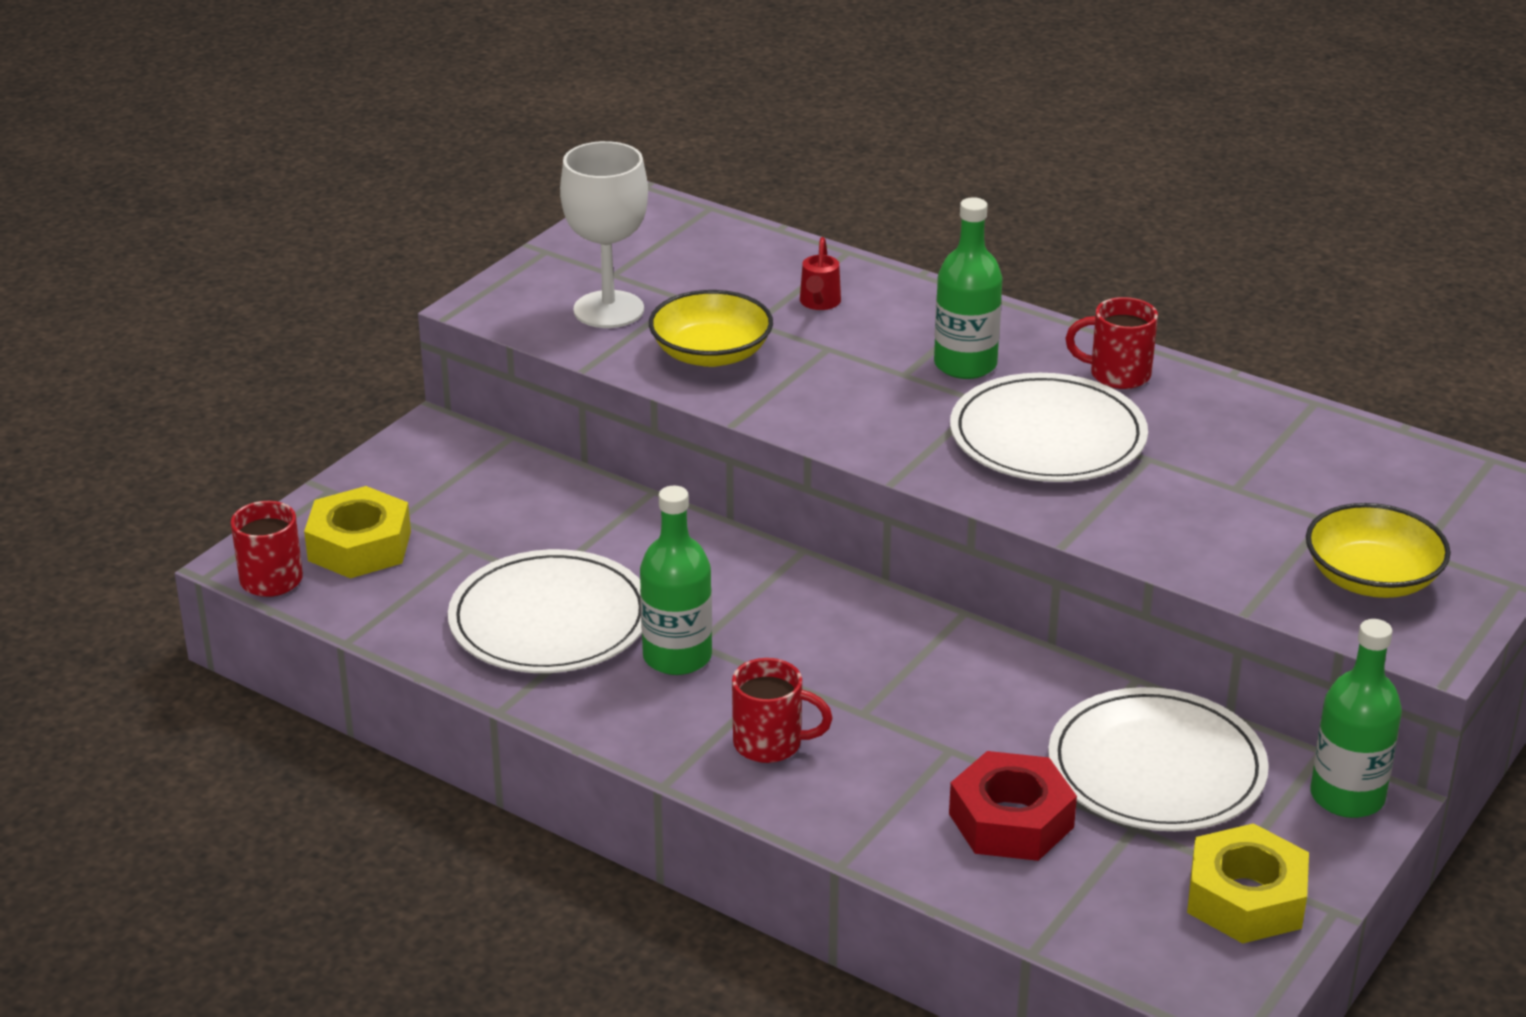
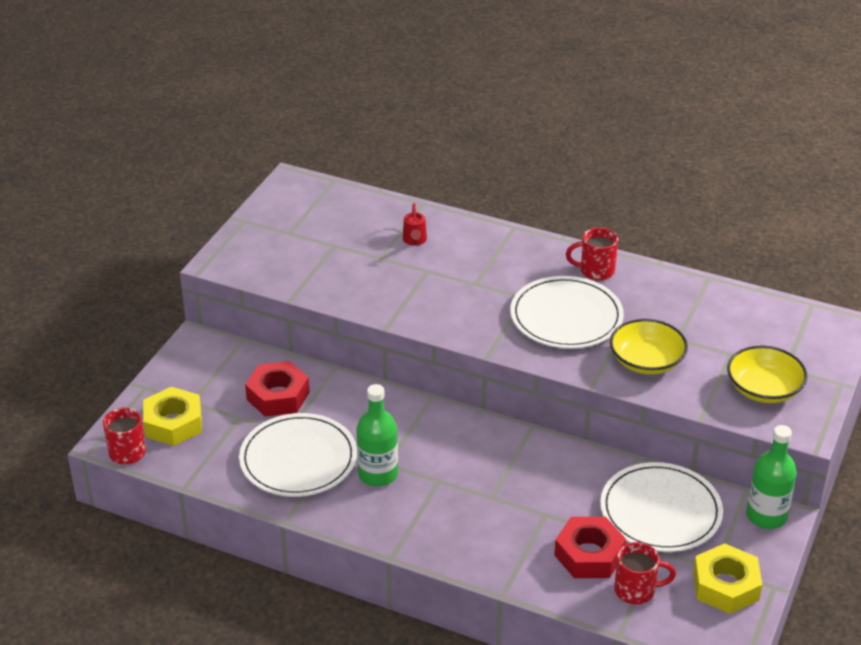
camera: 10 degrees left, 5 degrees up
white goblet [560,141,648,328] -> none
yellow bowl [649,290,773,367] -> yellow bowl moved to [610,319,688,375]
red mug [732,658,833,763] -> red mug moved to [614,542,676,604]
green bottle [934,197,1003,379] -> none
none -> red nut [245,361,310,417]

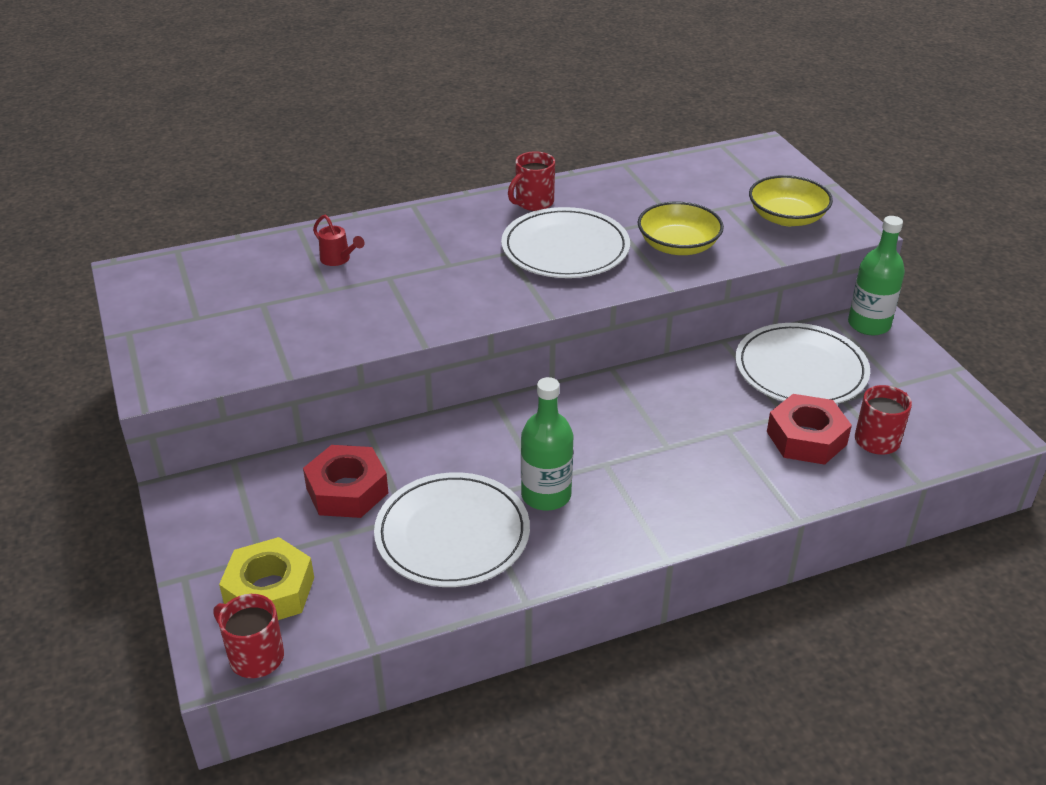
camera: 45 degrees left, 0 degrees up
yellow nut [693,543,762,614] -> none

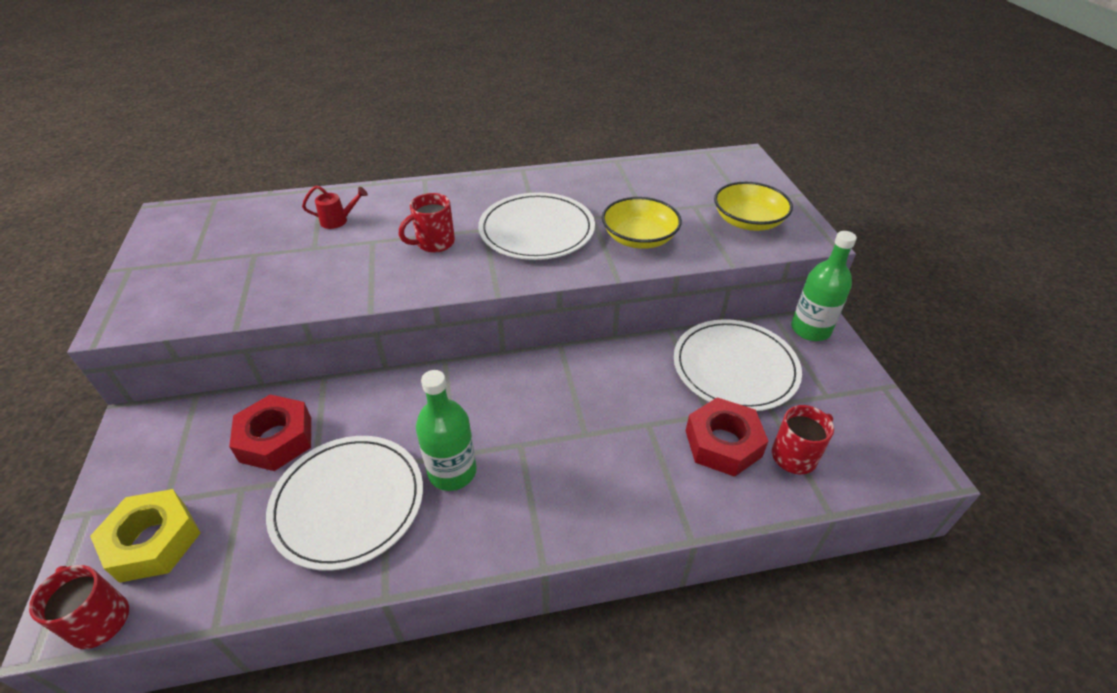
camera: 10 degrees right, 5 degrees up
red watering can [313,215,365,266] -> red watering can turned 60 degrees counterclockwise [302,185,368,229]
red mug [508,151,555,211] -> red mug moved to [399,193,455,253]

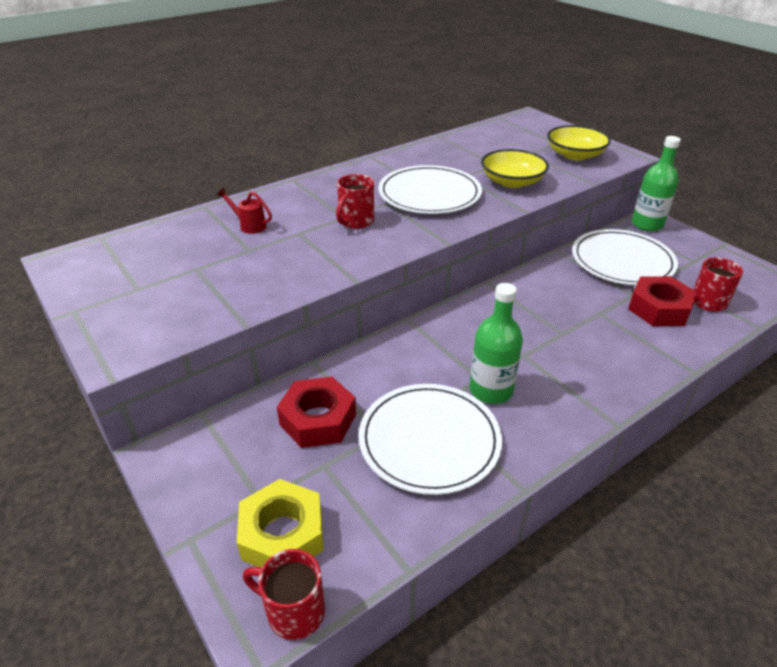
camera: 25 degrees left, 5 degrees down
red watering can [302,185,368,229] -> red watering can turned 120 degrees counterclockwise [217,188,272,234]

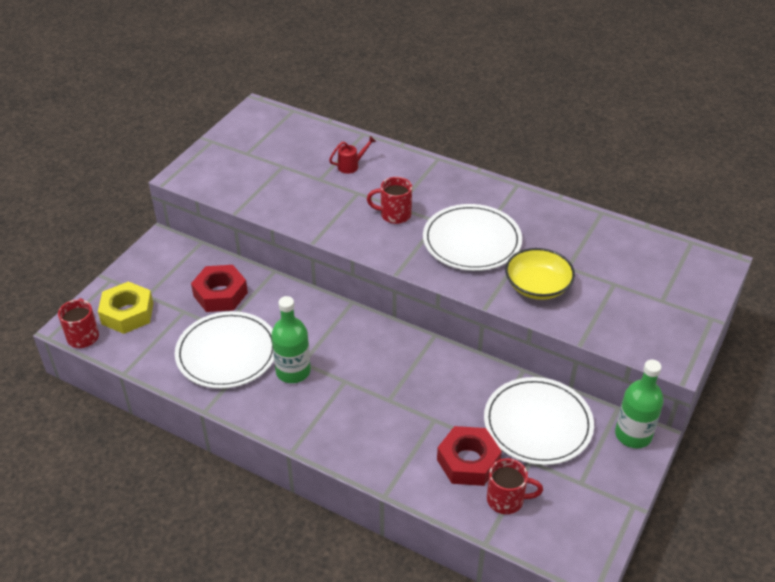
camera: 65 degrees right, 5 degrees up
red watering can [217,188,272,234] -> red watering can turned 60 degrees clockwise [329,136,376,174]
yellow bowl [547,125,611,160] -> none

